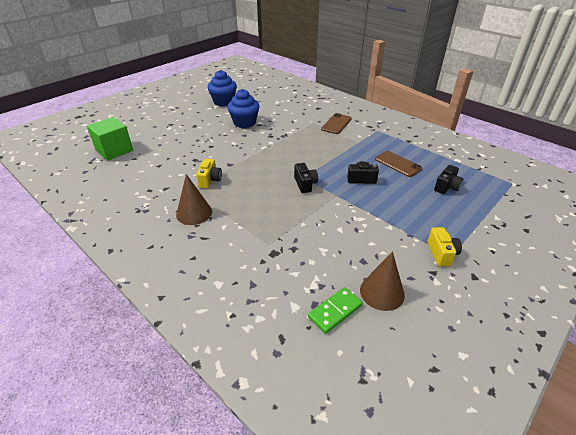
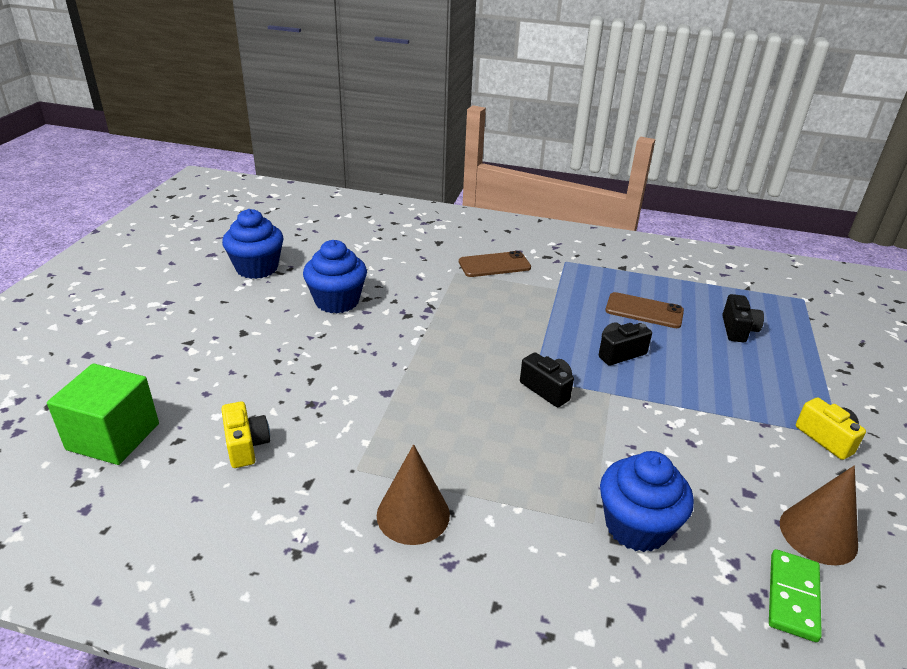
camera: 30 degrees left, 5 degrees down
yellow camera [196,159,222,188] -> yellow camera moved to [221,401,270,468]
brown phone [321,113,352,134] -> brown phone turned 75 degrees clockwise [459,251,531,277]
none -> blue cupcake [600,451,694,552]

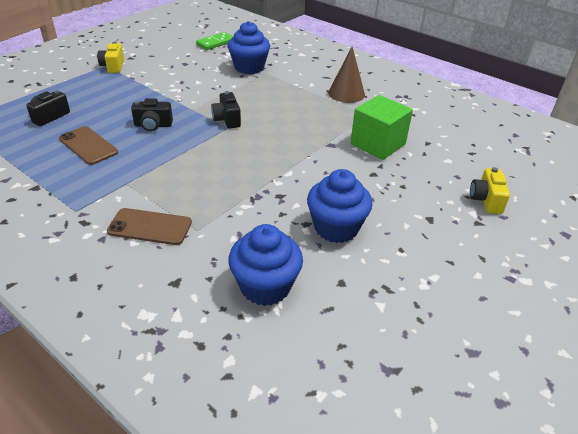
camera: 155 degrees left, 5 degrees up
green cube [47,363,159,465] -> green cube moved to [350,95,413,160]
yellow camera [221,401,270,468] -> yellow camera moved to [470,167,510,214]
blue cupcake [222,209,284,279] -> blue cupcake moved to [228,224,303,306]
brown cone [780,466,858,565] -> none

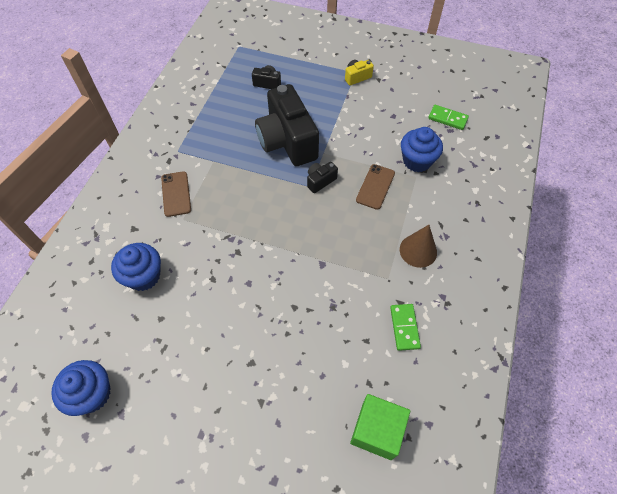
camera: 70 degrees right, 20 degrees up
brown phone [59,126,118,165] -> brown phone moved to [356,164,395,210]
black camera [131,98,173,131] -> black camera [255,84,319,166], size x2.38
blue cupcake [307,169,373,243] -> blue cupcake moved to [51,360,111,416]
green cube [350,95,413,160] -> green cube moved to [350,394,410,460]
yellow camera [470,167,510,214] -> none
none -> green domino [390,304,421,351]

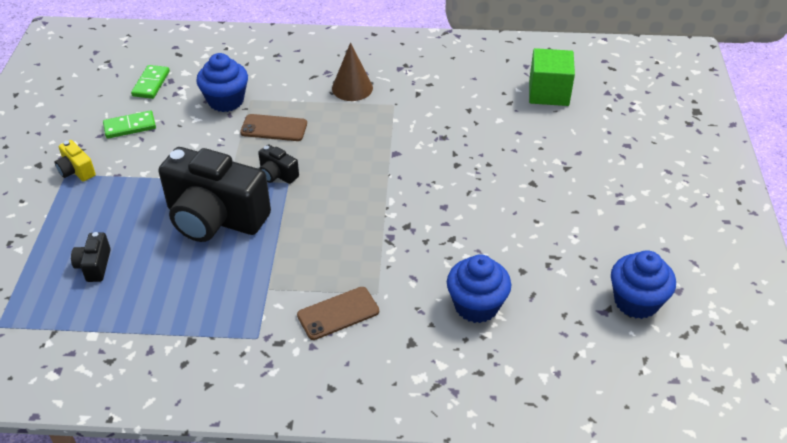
camera: 105 degrees left, 15 degrees down
black camera [255,84,319,166] -> black camera turned 60 degrees clockwise [159,147,271,242]
green domino [390,304,421,351] -> green domino moved to [103,111,156,139]

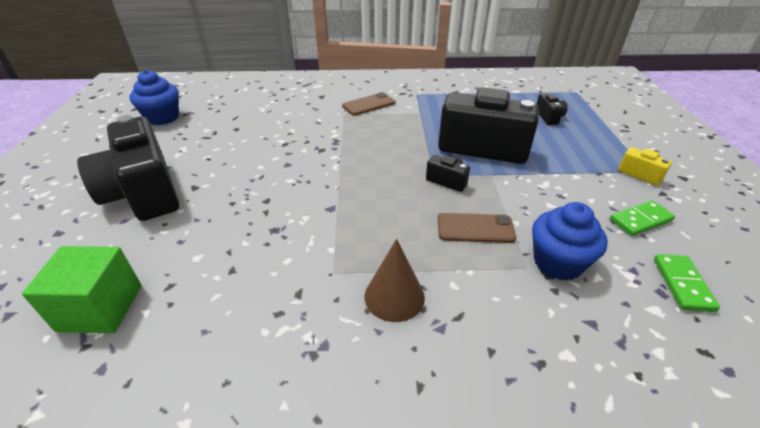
camera: 175 degrees right, 5 degrees down
blue cupcake [447,254,511,323] -> none
none -> black camera [77,115,179,221]

